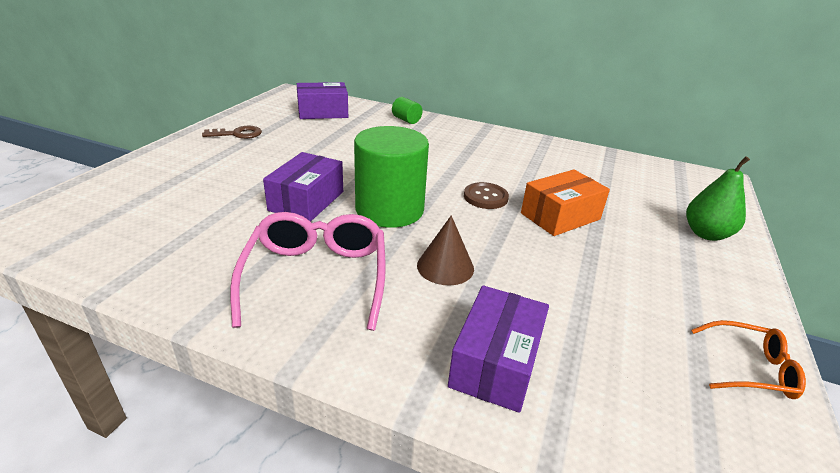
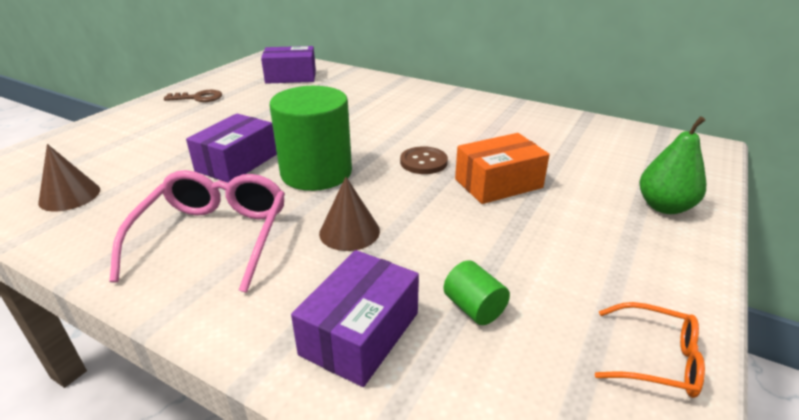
camera: 10 degrees right, 0 degrees up
green cylinder [392,97,422,124] -> green cylinder moved to [444,260,510,325]
none -> brown cone [38,144,100,211]

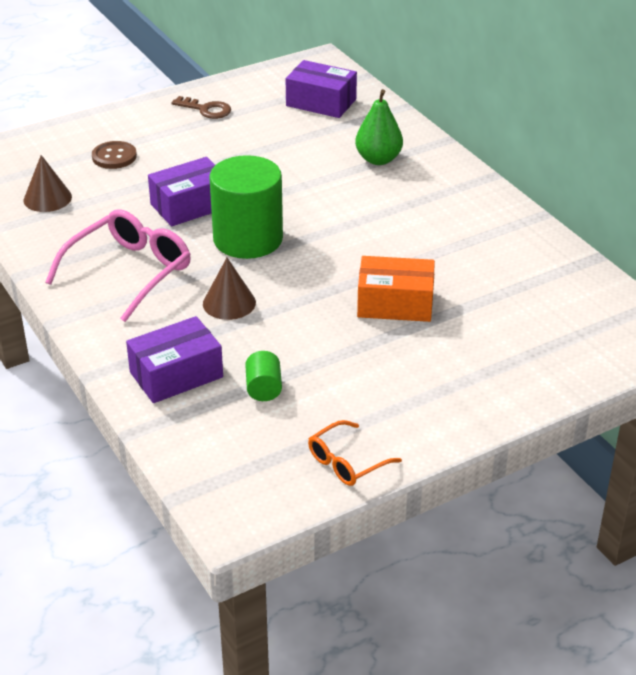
camera: 30 degrees right, 5 degrees up
brown button [400,146,448,174] -> brown button moved to [92,141,137,169]
orange glasses [595,302,705,398] -> orange glasses turned 90 degrees clockwise [308,420,402,486]
green pear [639,116,706,214] -> green pear moved to [355,89,403,165]

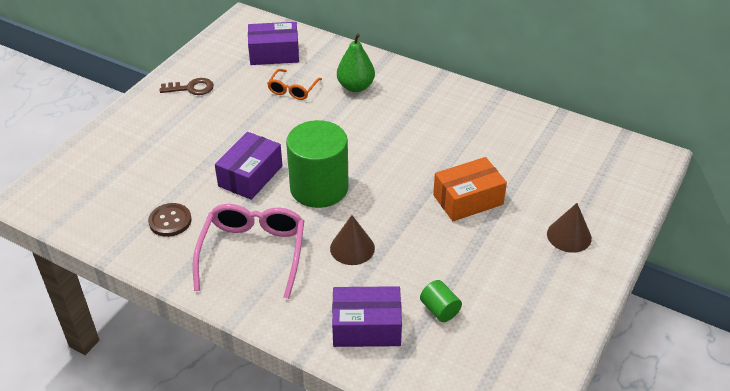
camera: 30 degrees left, 5 degrees up
brown cone [24,155,72,212] -> brown cone moved to [547,203,592,253]
brown button [92,141,137,169] -> brown button moved to [148,203,191,237]
purple box [126,316,223,403] -> purple box turned 60 degrees clockwise [332,286,402,347]
orange glasses [308,420,402,486] -> orange glasses moved to [267,69,322,100]

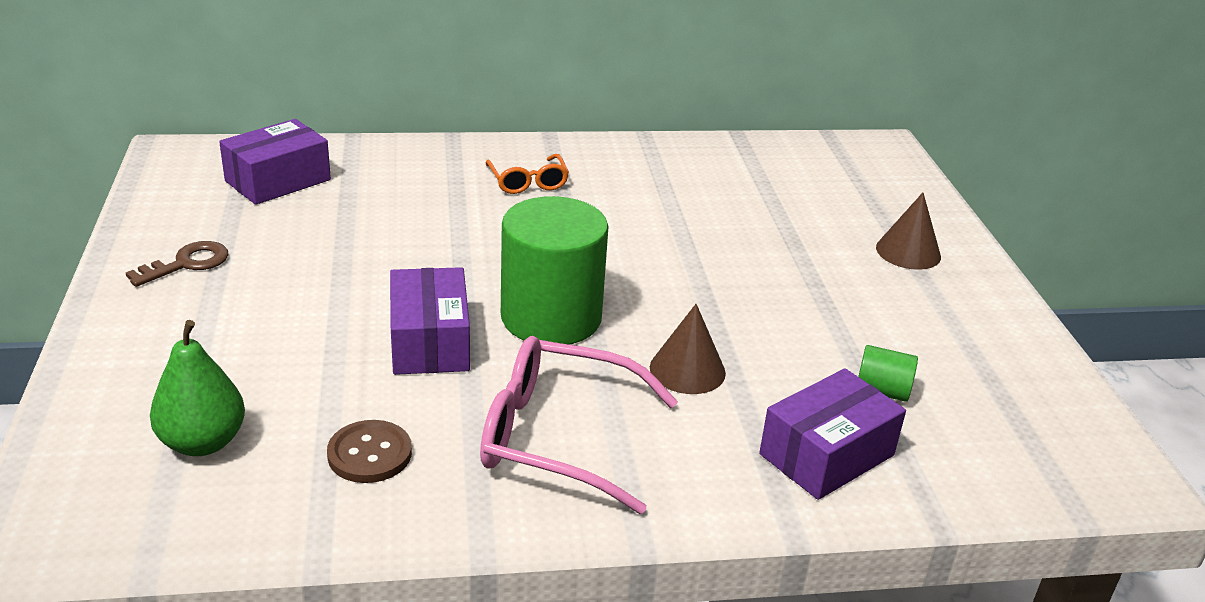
camera: 40 degrees left, 10 degrees down
pink glasses [193,204,304,299] -> pink glasses turned 45 degrees counterclockwise [480,336,678,514]
orange glasses [267,69,322,100] -> orange glasses moved to [486,154,569,194]
green pear [337,33,375,92] -> green pear moved to [150,320,245,456]
orange box [433,157,507,221] -> none

